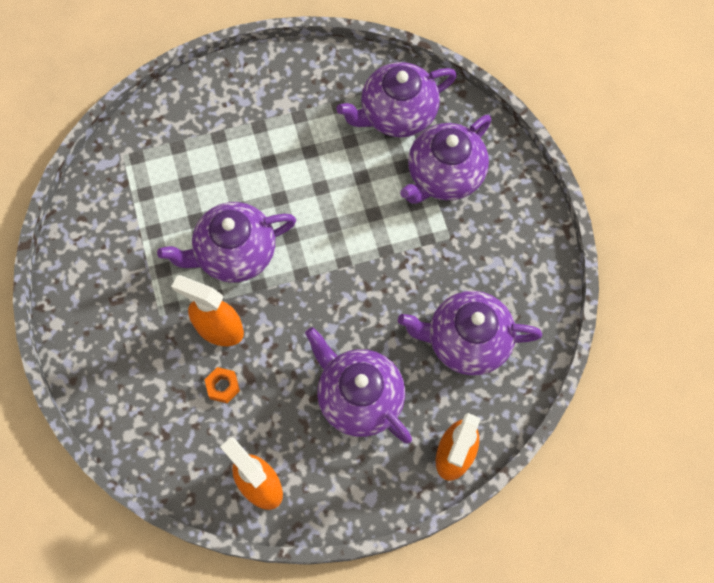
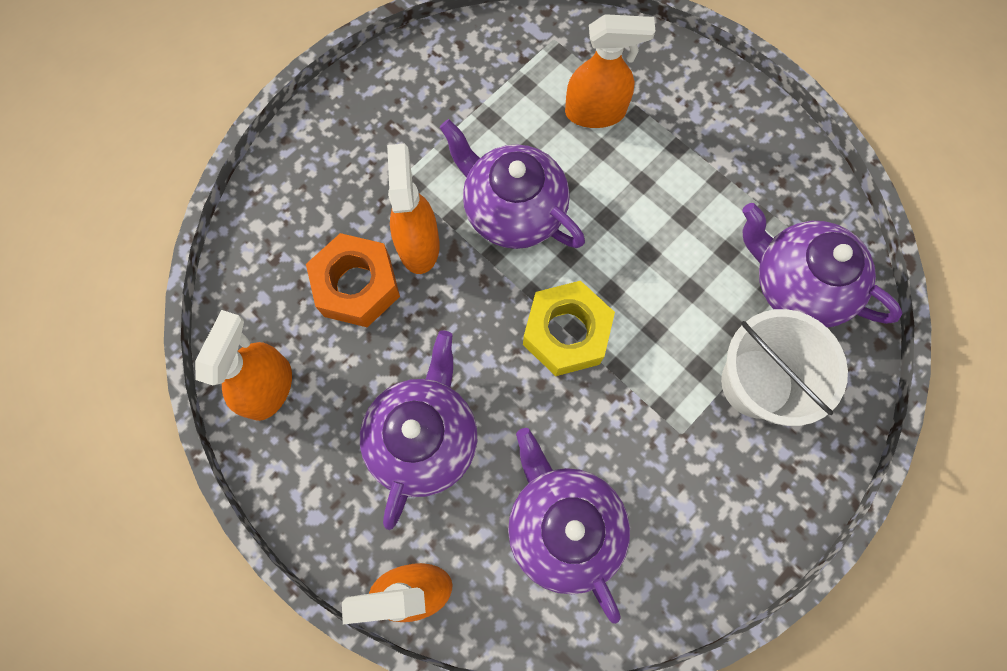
camera: 60 degrees right, 5 degrees up
orange nut [204,367,240,403] -> orange nut [306,233,400,327], size x2.07
purple teapot [400,115,491,204] -> white bucket [721,309,848,426]
none -> yellow nut [523,281,615,376]
none -> orange spray bottle [565,14,656,128]

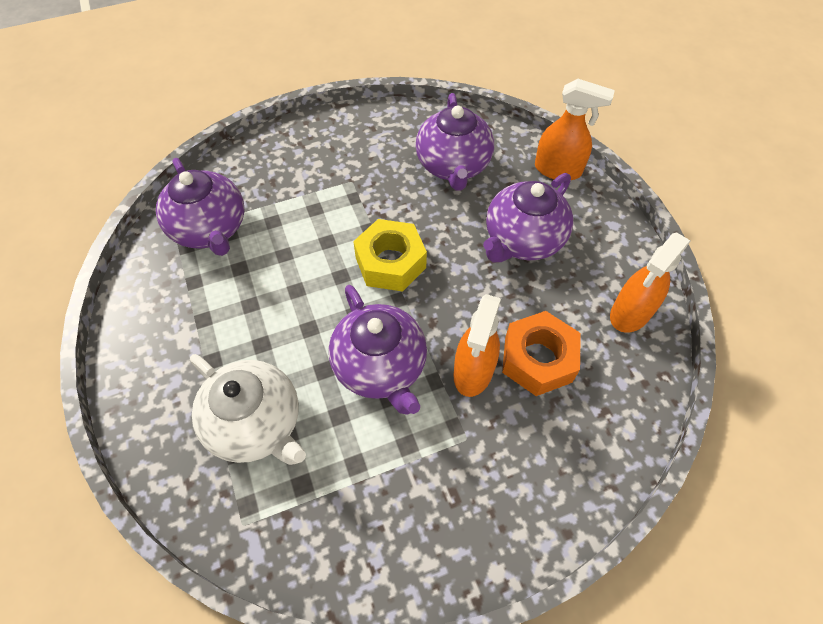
camera: 155 degrees left, 15 degrees down
orange spray bottle [565,14,656,128] -> white teapot [190,354,306,465]
white bucket [721,309,848,426] -> none

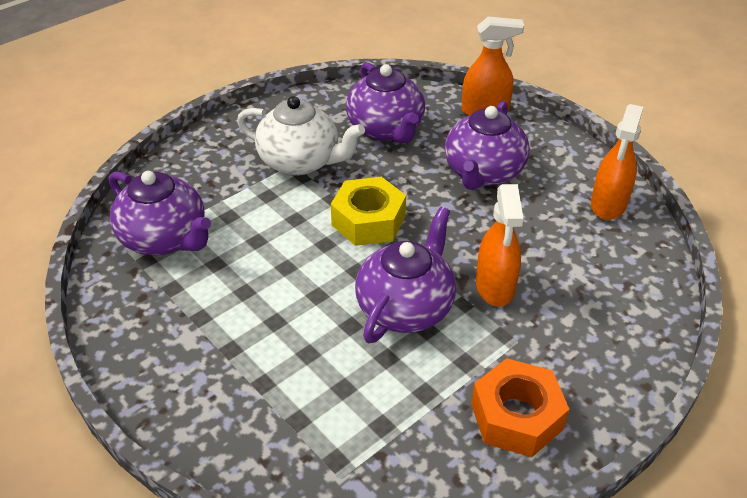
camera: 20 degrees left, 15 degrees down
white teapot [190,354,306,465] -> white teapot moved to [237,96,365,175]
purple teapot [329,285,427,415] -> purple teapot turned 105 degrees counterclockwise [355,206,456,343]
orange nut [502,311,581,396] -> orange nut moved to [471,358,569,457]

